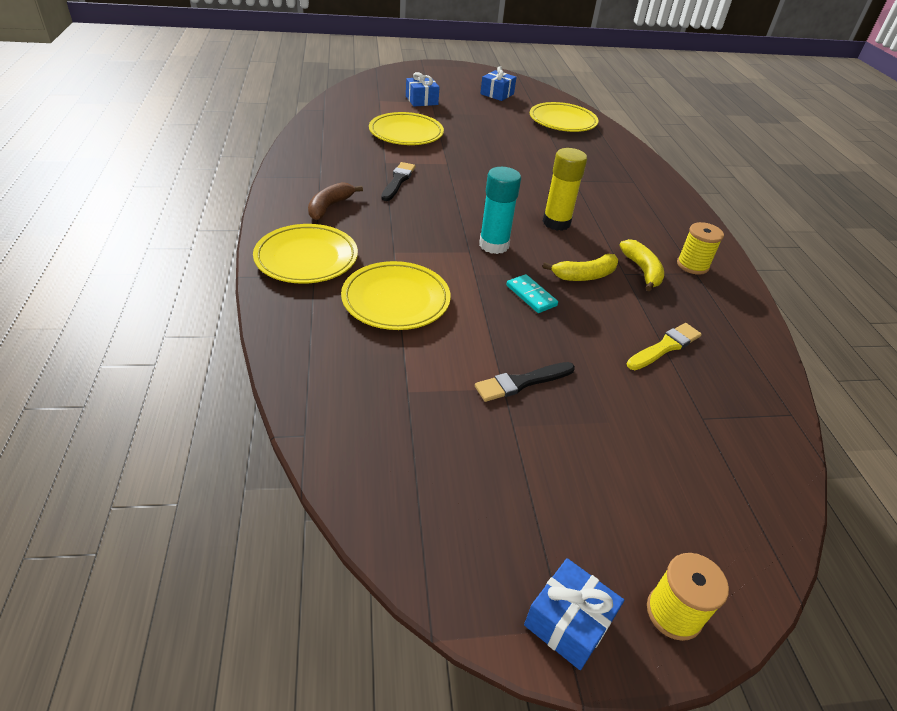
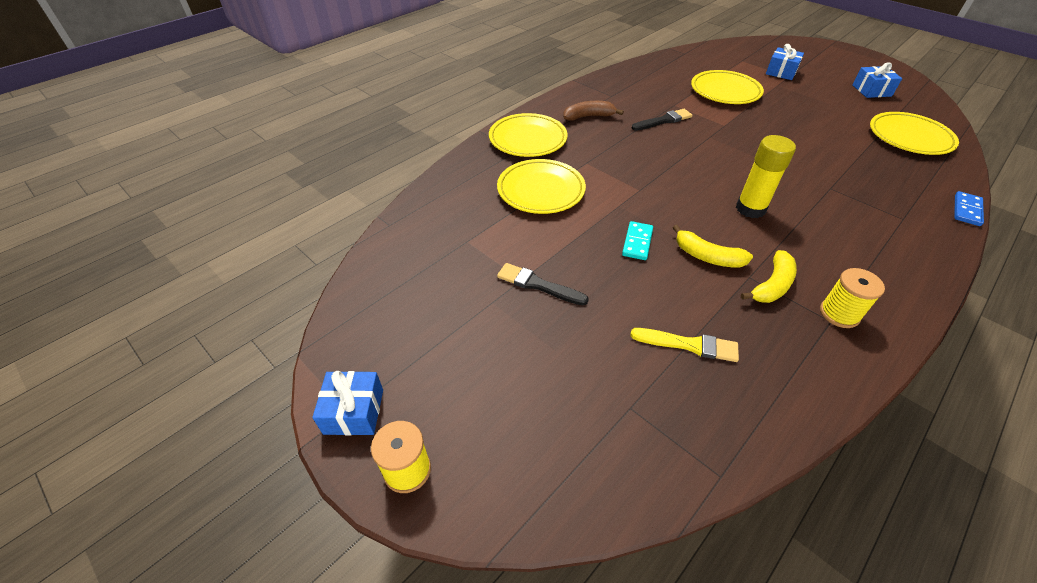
camera: 55 degrees right, 5 degrees up
turquoise glue stick [479,167,521,254] -> none
none -> blue domino [954,191,984,226]

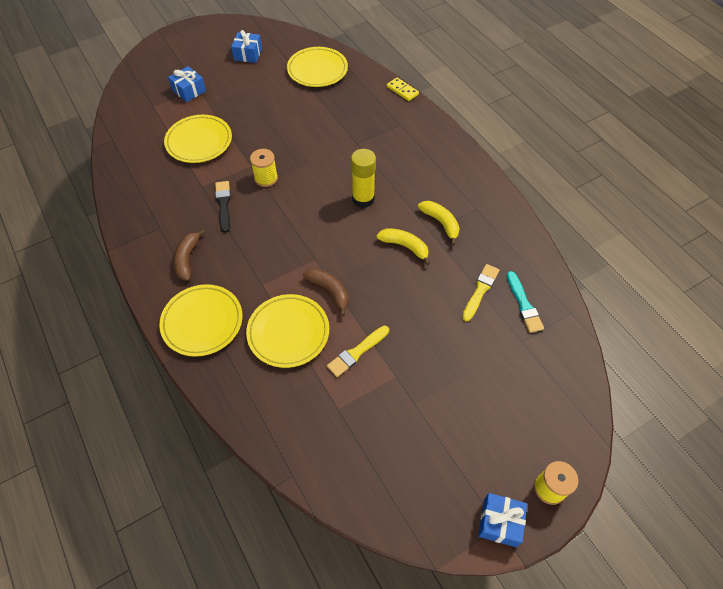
camera: 75 degrees left, 10 degrees up
black brush [497,263,589,305] -> none
turquoise domino [622,221,653,260] -> none
yellow banana [673,225,753,268] -> yellow banana turned 105 degrees counterclockwise [376,228,430,265]
yellow spool [820,268,885,328] -> yellow spool moved to [250,149,278,187]
blue domino [954,191,984,226] -> yellow domino [387,78,419,101]
none -> brown banana [303,268,349,316]
none -> yellow brush [327,326,389,377]
none -> turquoise brush [507,271,544,333]

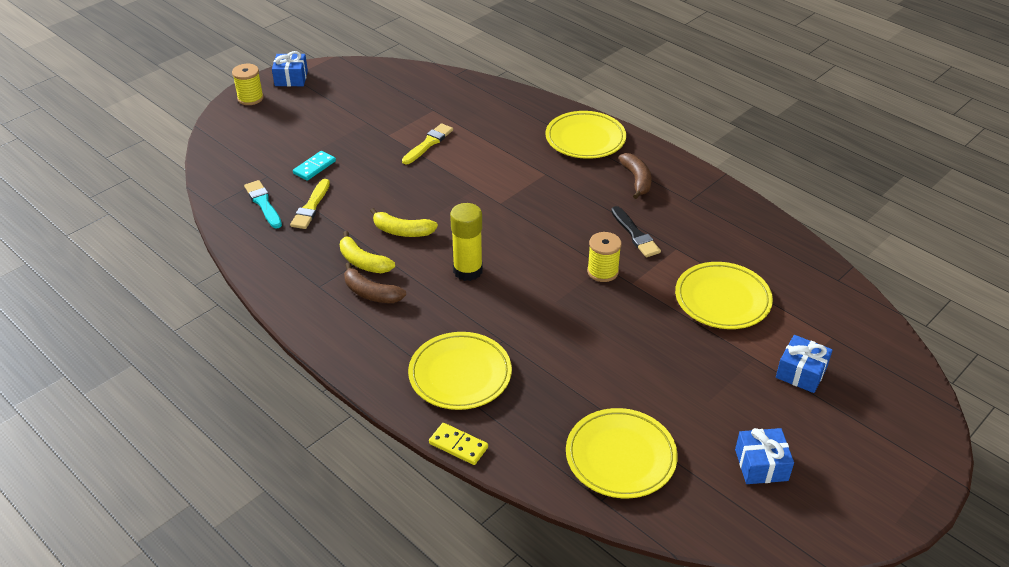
camera: 165 degrees right, 15 degrees down
yellow plate [246,294,329,368] -> yellow plate moved to [408,332,512,410]
brown banana [303,268,349,316] -> brown banana moved to [344,263,406,303]
none -> turquoise domino [293,151,336,181]

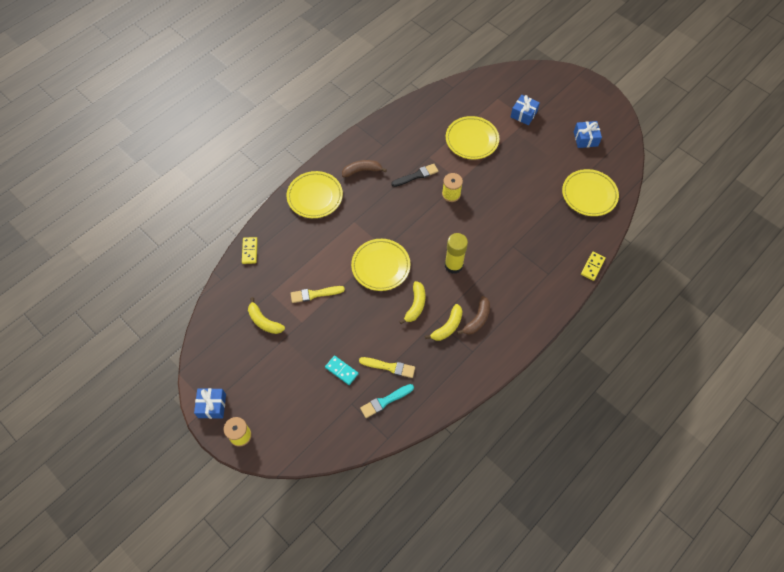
camera: 90 degrees left, 20 degrees up
yellow brush [402,123,453,164] -> yellow brush turned 45 degrees counterclockwise [290,286,345,303]
yellow plate [408,332,512,410] -> yellow plate moved to [351,239,410,291]
none -> yellow domino [242,237,258,264]
none -> yellow banana [248,297,285,334]

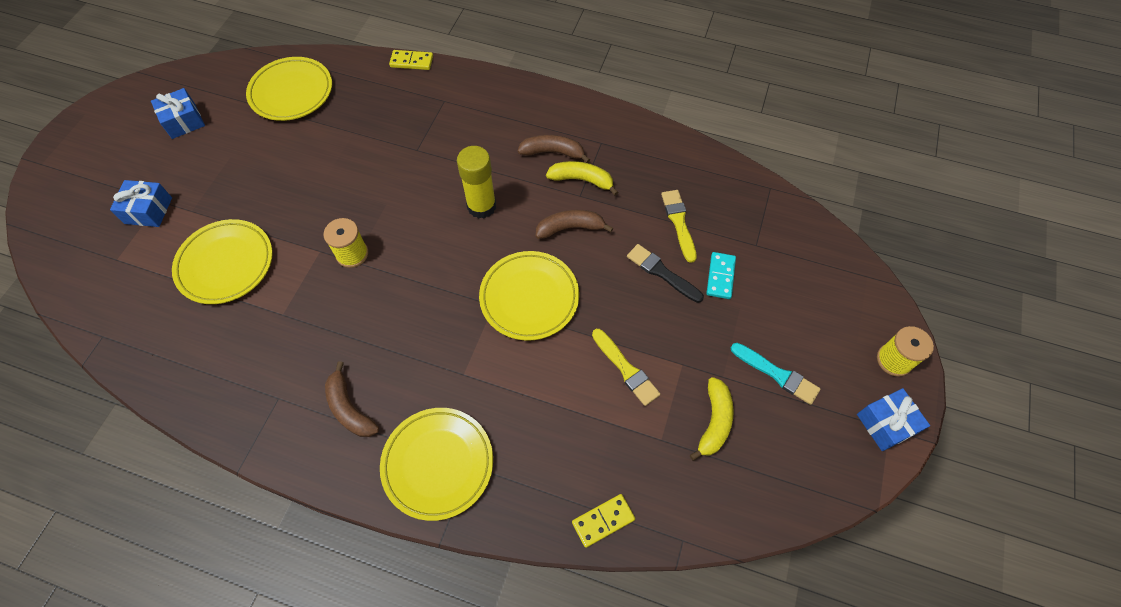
camera: 115 degrees left, 0 degrees up
turquoise brush [360,384,414,418] -> turquoise brush moved to [731,343,820,405]
black brush [391,164,438,187] -> black brush moved to [627,244,704,303]
yellow banana [399,281,425,324] -> brown banana [536,210,613,239]

